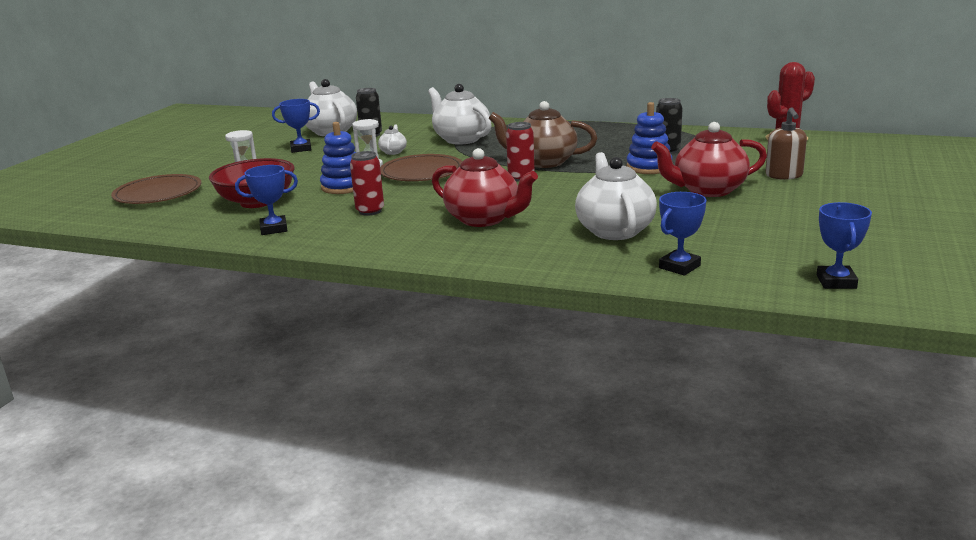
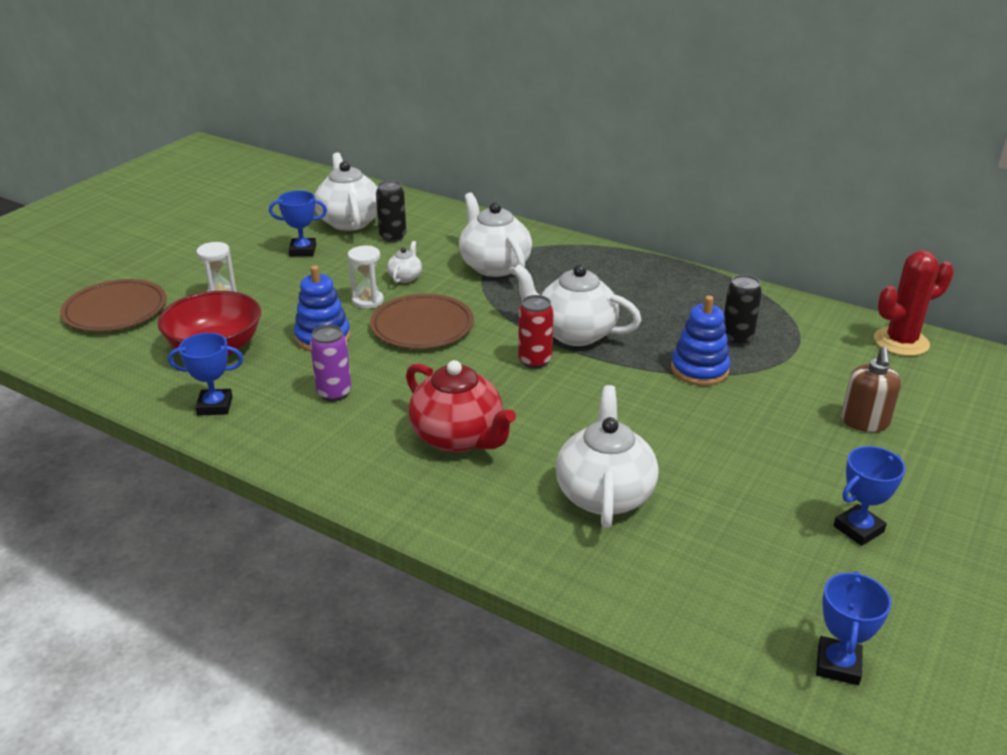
camera: 10 degrees right, 10 degrees up
red can [350,151,384,216] -> purple can [310,325,351,402]
brown teapot [489,101,597,168] -> white teapot [512,264,642,346]
red teapot [651,122,767,197] -> none
blue trophy [659,192,706,276] -> blue trophy moved to [834,446,906,546]

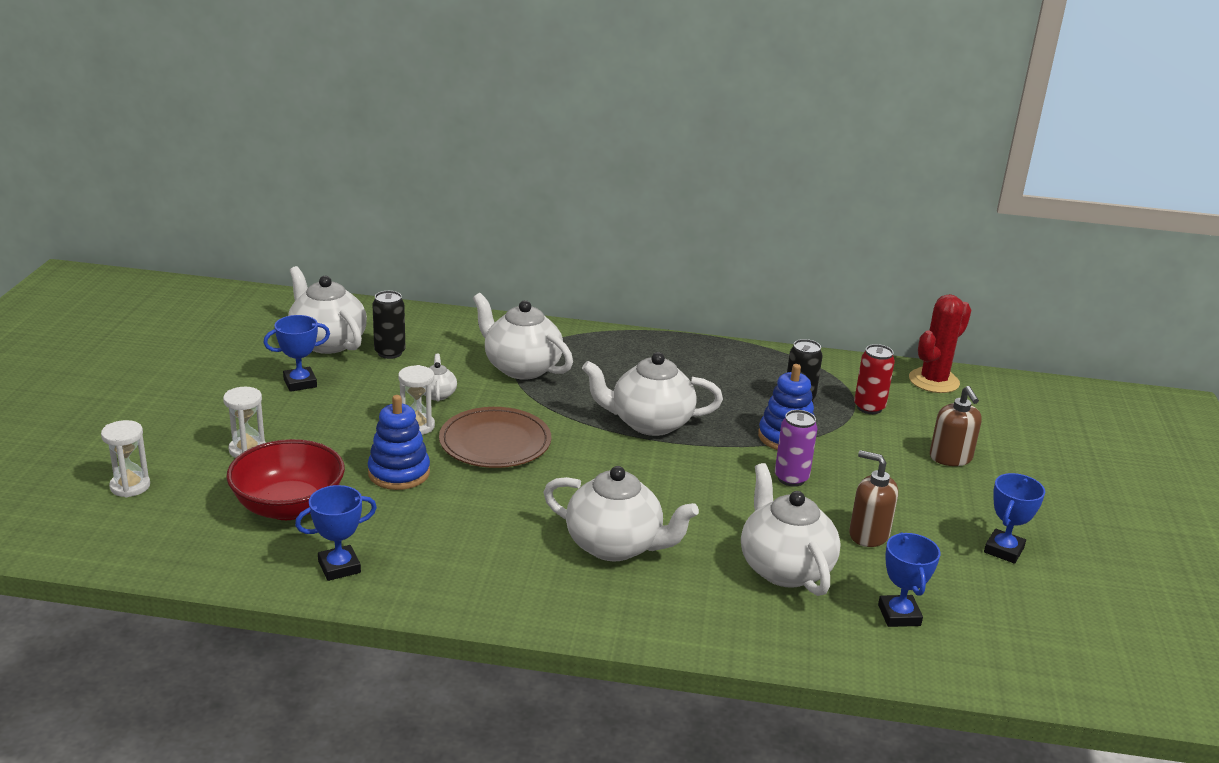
camera: 25 degrees left, 5 degrees down
brown plate [60,279,166,332] -> white hourglass [101,420,150,497]
purple can [310,325,351,402] -> purple can moved to [775,410,817,487]
red teapot [406,360,516,453] -> white teapot [543,466,699,561]
red can [518,295,554,369] -> red can moved to [854,344,895,414]
blue trophy [816,571,892,685] -> blue trophy moved to [878,532,940,627]
none -> brown soap dispenser [849,450,898,547]

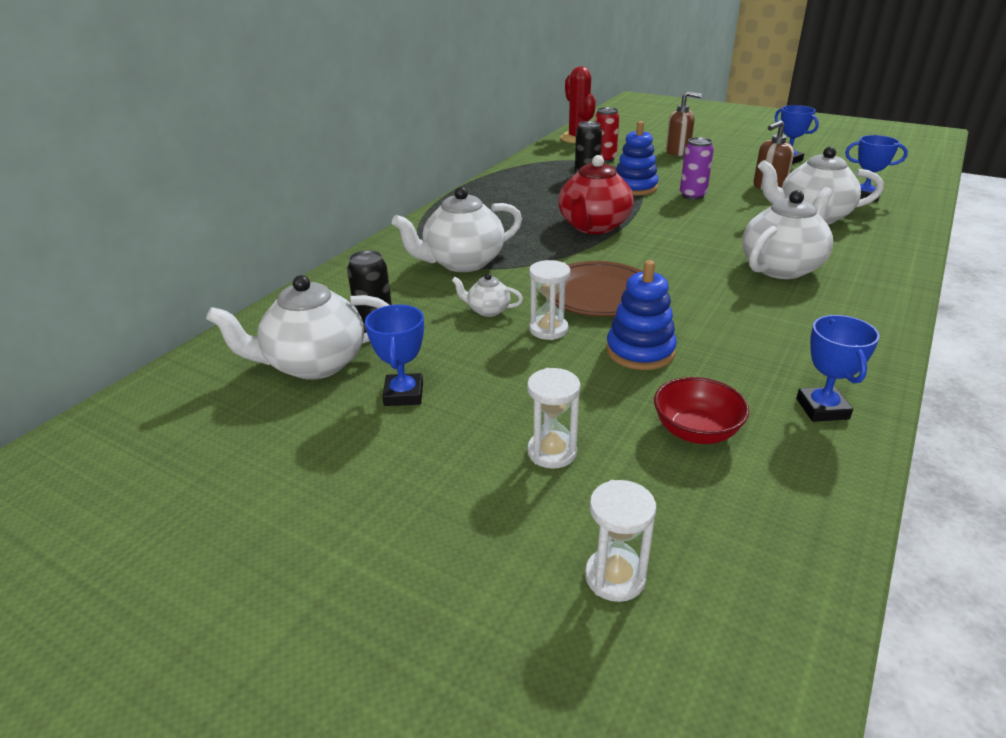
camera: 65 degrees left, 5 degrees up
red bowl [226,439,345,520] -> red bowl [654,377,749,444], size x0.64
white teapot [582,352,723,436] -> red teapot [558,155,634,234]

